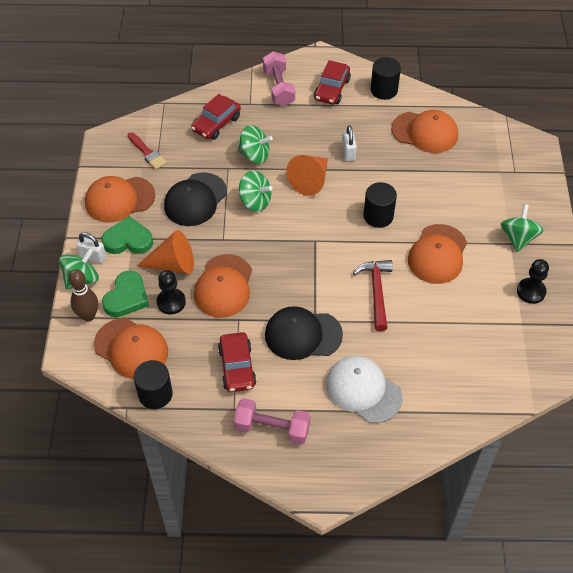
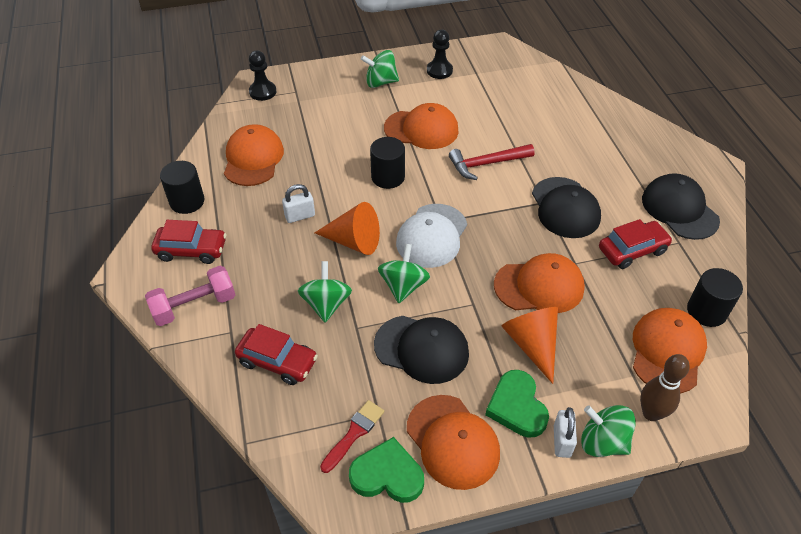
camera: 105 degrees left, 5 degrees down
green heart [102,270,149,317] -> green heart moved to [349,437,424,503]
black pawn [156,270,186,315] -> black pawn moved to [249,50,277,101]
pink dumbbell [234,398,311,445] -> black cap [642,173,720,240]
white cap [326,356,403,423] -> white cap moved to [396,204,467,268]

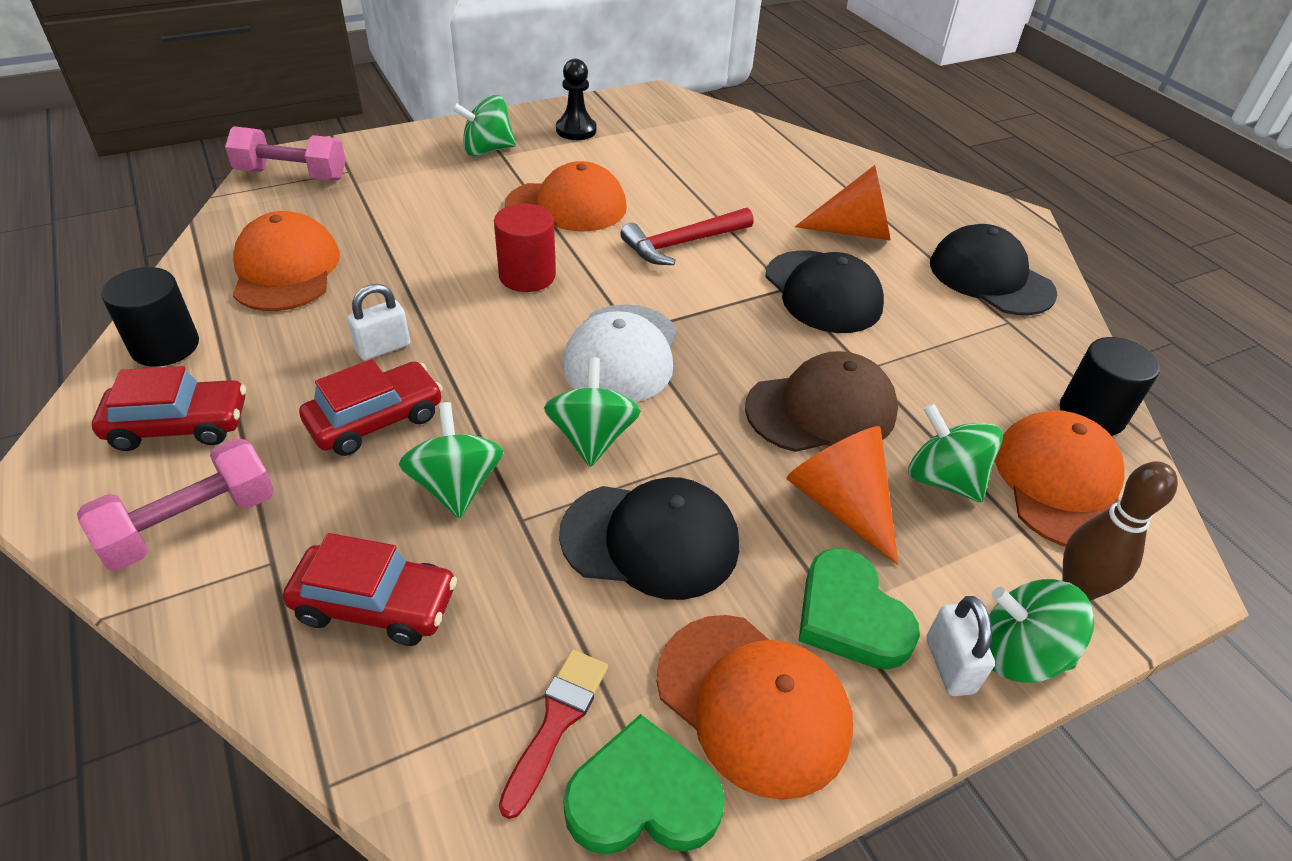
camera: 15 degrees left, 5 degrees down
black pawn [249,50,277,101] -> pink dumbbell [225,126,346,180]
orange cone [315,202,380,255] -> orange cone moved to [795,165,890,240]
black cylinder [370,137,405,189] -> red cylinder [494,204,556,292]
orange cap [494,253,585,313] -> brown cap [745,351,898,452]
red car [599,219,673,269] -> red car moved to [299,359,443,456]
none -> green spinning top [908,403,1003,502]

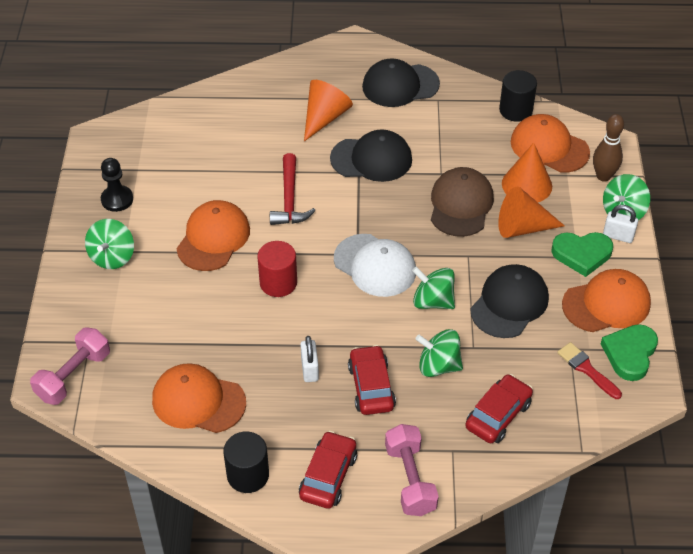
camera: 60 degrees left, 5 degrees up
green spinning top [908,403,1003,502] -> orange cone [502,143,552,202]

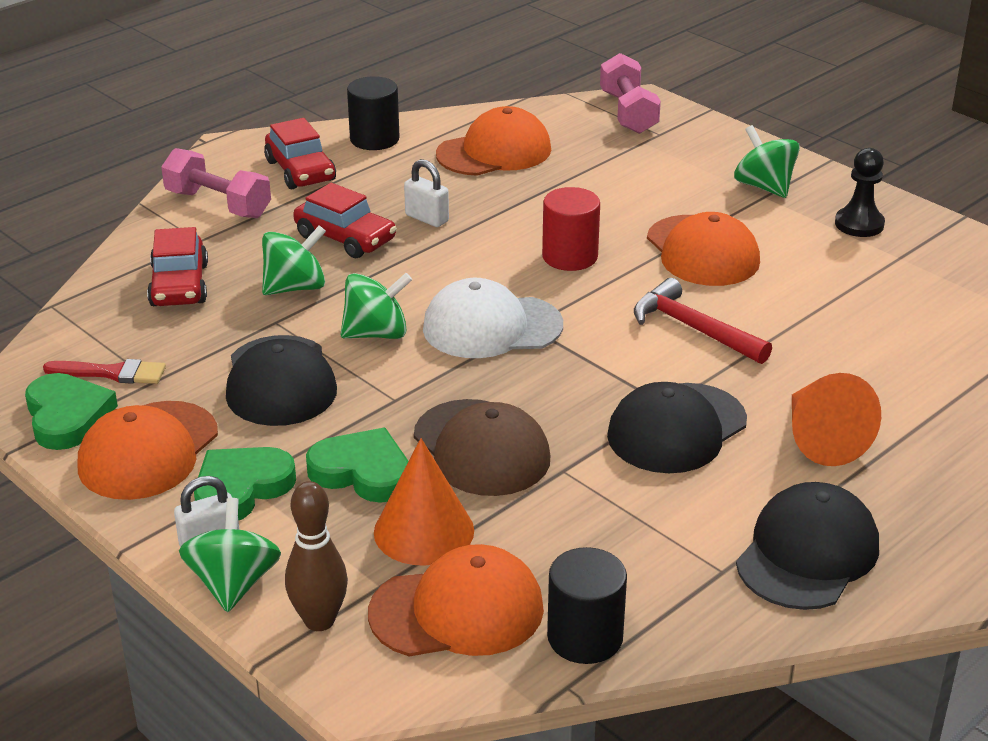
camera: 135 degrees right, 15 degrees down
orange cone [498,186,565,238] -> green heart [306,428,408,503]

